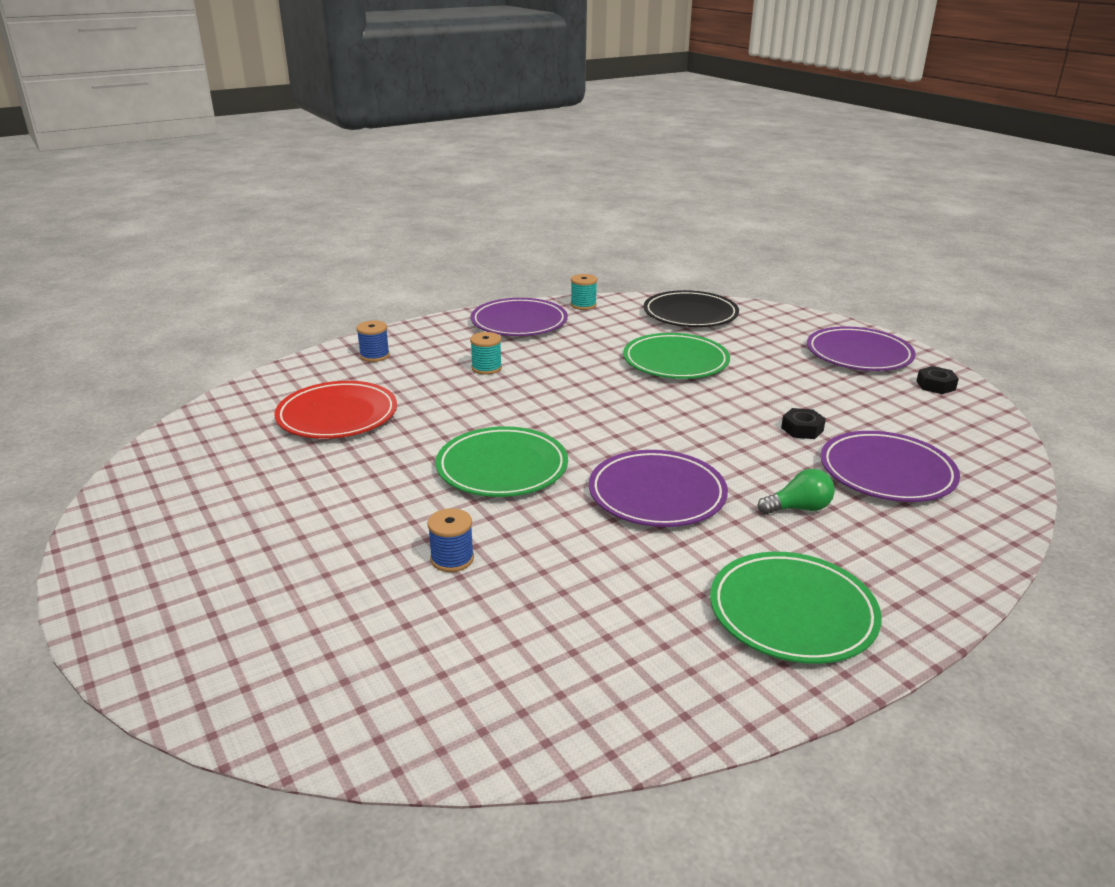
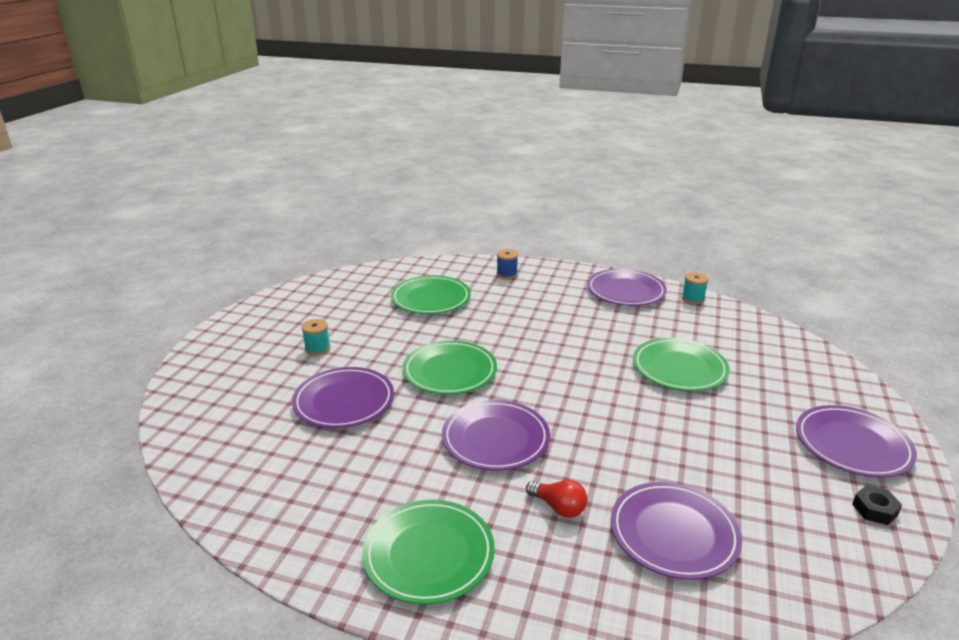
camera: 50 degrees right, 0 degrees up
red plate [274,381,397,439] -> green plate [391,275,471,314]
blue spool [427,508,474,572] -> purple plate [292,367,394,428]
turquoise spool [470,332,502,375] -> turquoise spool moved to [302,319,330,355]
black plate [644,290,739,327] -> none
green light bulb [758,469,835,515] -> red light bulb [526,480,587,518]
black nut [781,408,826,439] -> none

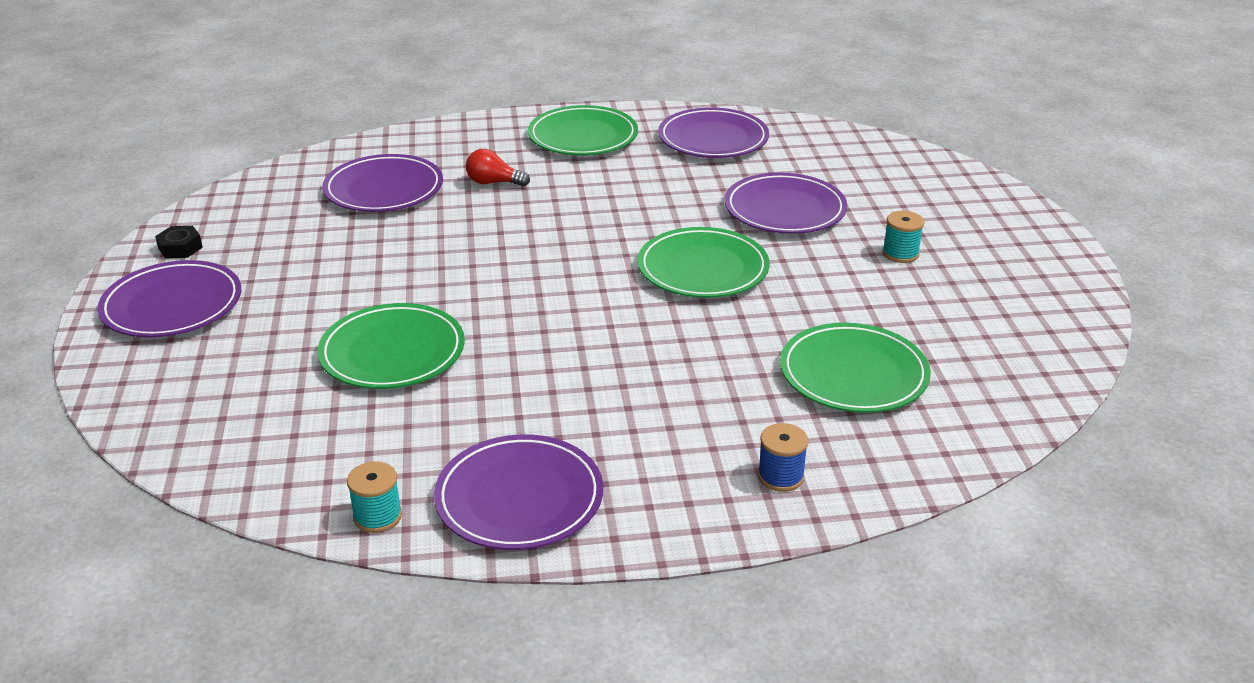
camera: 155 degrees right, 5 degrees up
purple plate [442,400,550,471] -> purple plate moved to [658,107,769,158]

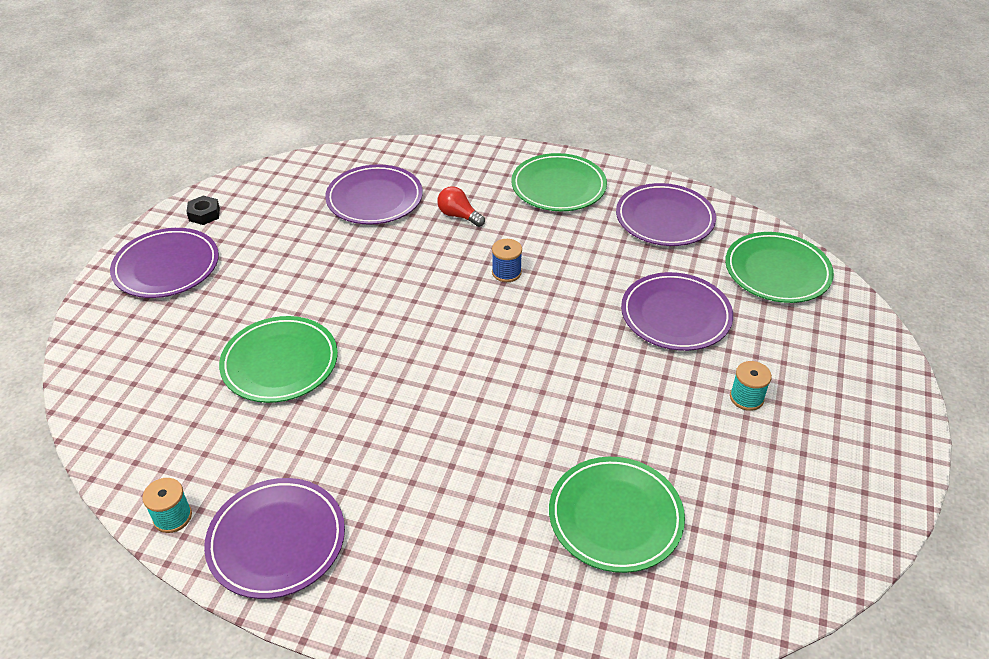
camera: 25 degrees right, 10 degrees up
green plate [638,227,770,298] -> green plate moved to [725,232,834,303]
blue spool [758,423,808,492] -> blue spool moved to [492,239,522,282]

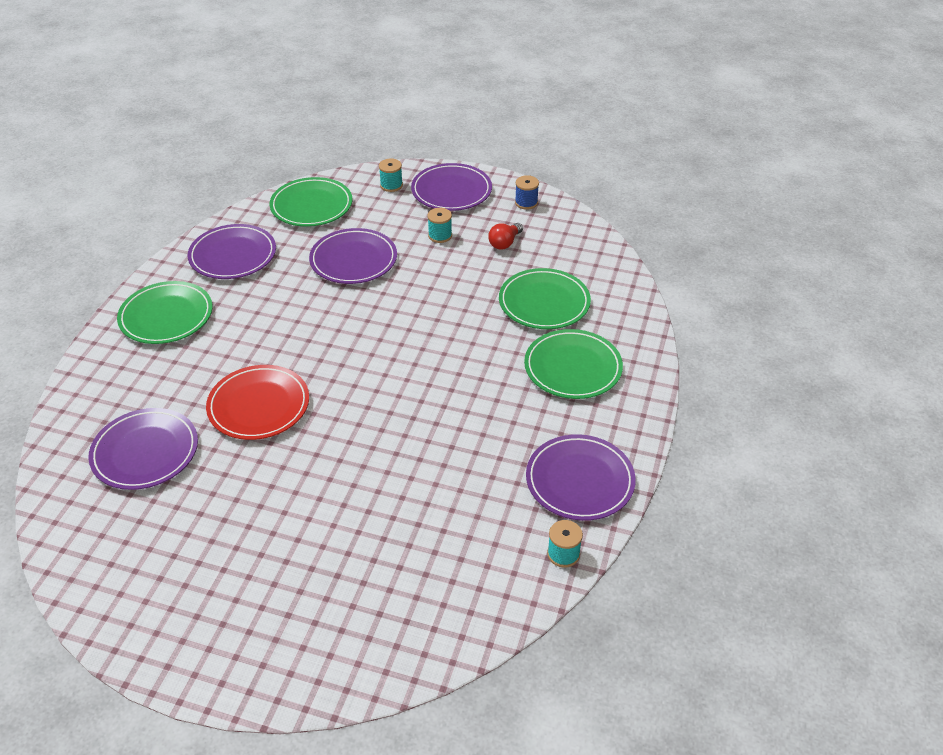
camera: 90 degrees left, 0 degrees up
purple plate [110,228,219,298] -> purple plate moved to [411,163,492,211]
black nut [186,195,220,225] -> none
green plate [219,316,338,403] -> green plate moved to [524,329,623,399]
red light bulb [437,186,485,227] -> red light bulb moved to [488,223,523,250]
blue spool [492,239,522,282] -> blue spool moved to [515,175,539,210]
none -> red plate [206,365,309,440]
none -> turquoise spool [379,158,403,192]

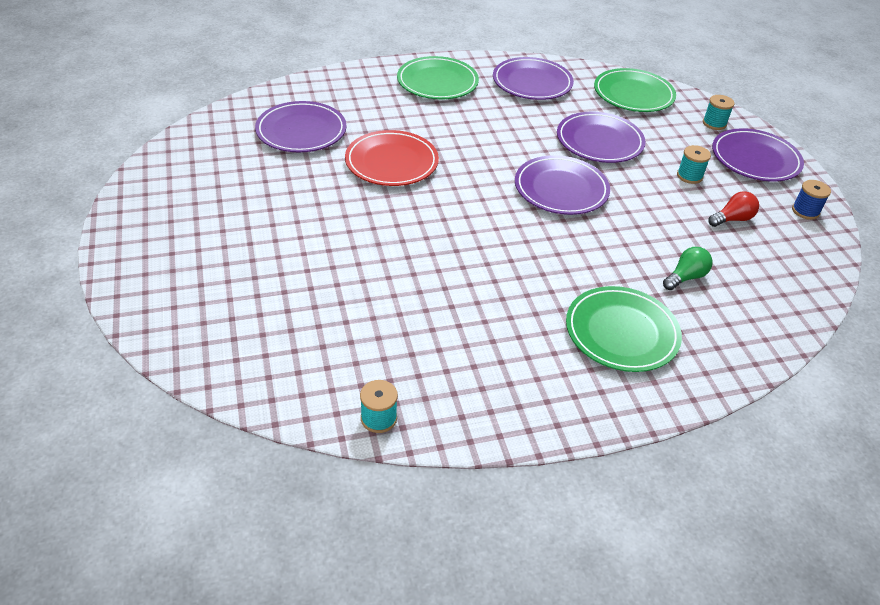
camera: 55 degrees right, 0 degrees up
red light bulb [488,223,523,250] -> red light bulb turned 150 degrees clockwise [708,191,759,227]
green plate [499,268,591,329] -> green light bulb [663,247,713,290]
purple plate [526,434,636,521] -> purple plate moved to [515,155,610,215]

